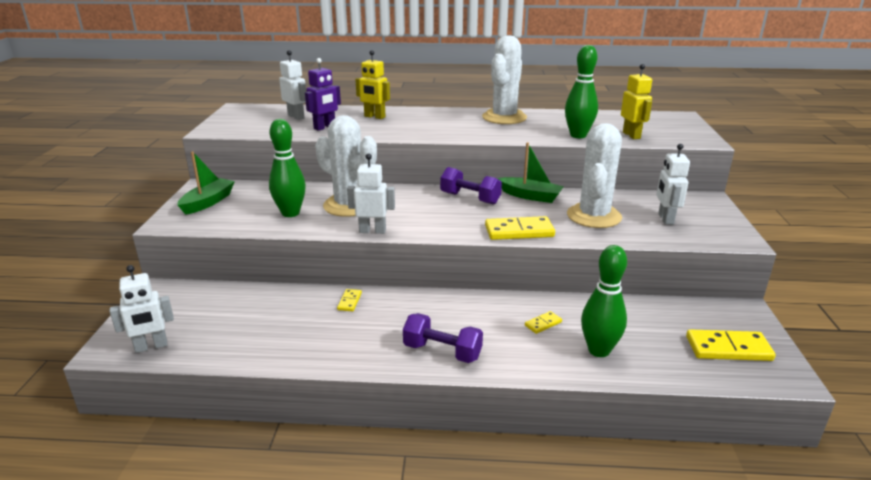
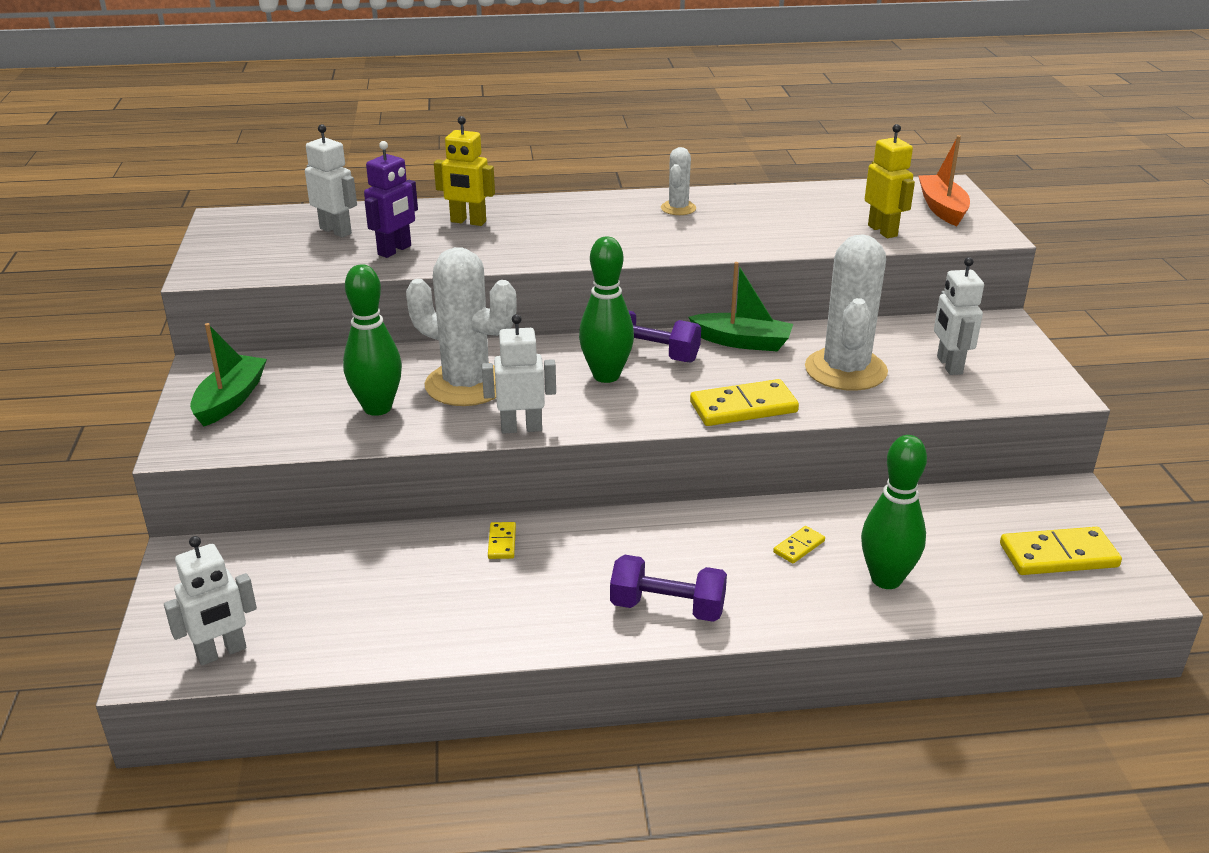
camera: 10 degrees left, 5 degrees up
white cactus [482,35,527,124] -> white cactus [661,147,696,215], size x0.49
green bowling pin [565,45,598,138] -> green bowling pin moved to [579,236,634,383]
none -> orange boat [918,135,970,226]

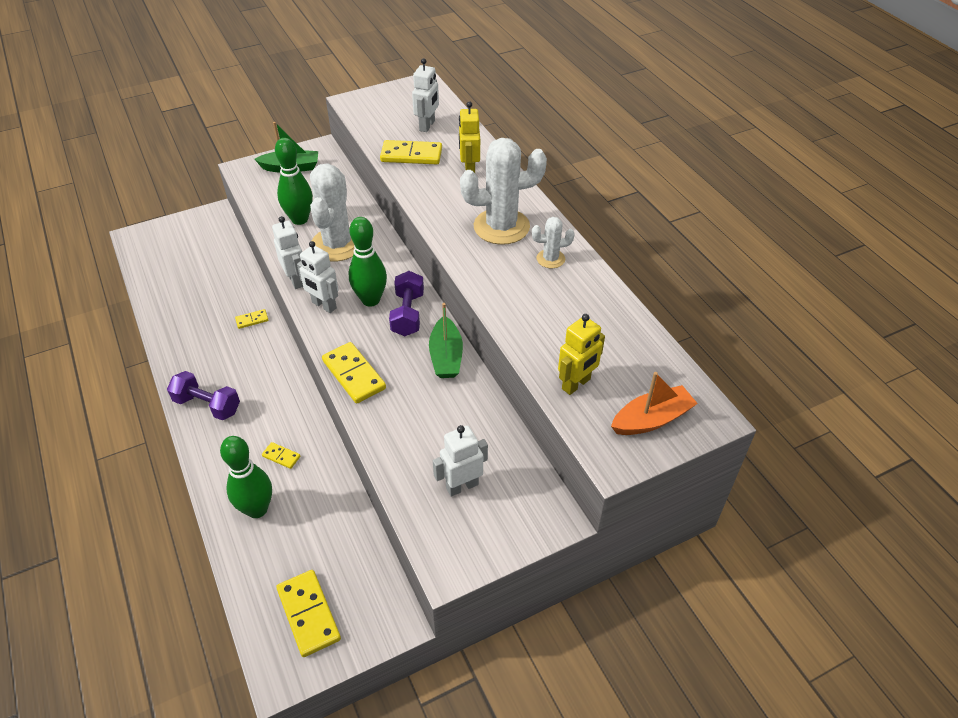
camera: 70 degrees right, 15 degrees up
white robot [164,536,257,666] -> white robot moved to [297,241,338,313]
purple robot [364,141,418,258] -> yellow domino [380,140,442,164]
purple dumbbell [610,555,727,622] -> purple dumbbell turned 60 degrees counterclockwise [167,371,240,420]
white cactus [805,234,888,391] -> white cactus moved to [460,138,547,245]

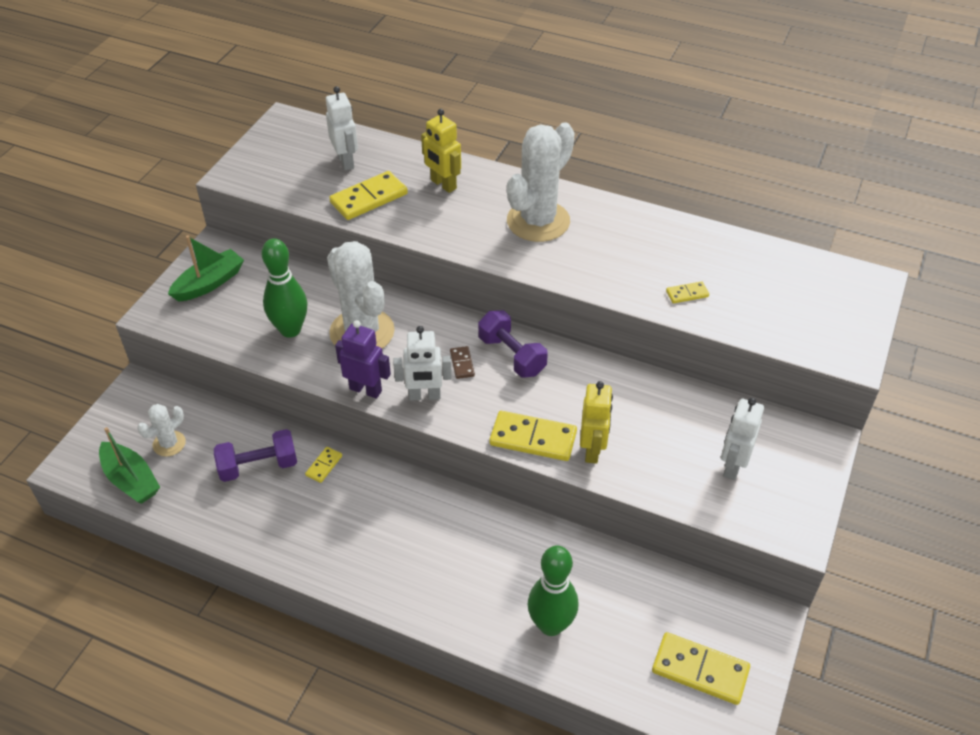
camera: 40 degrees left, 0 degrees up
purple dumbbell [167,371,240,420] -> purple dumbbell moved to [214,429,297,482]
yellow domino [262,442,300,469] -> yellow domino moved to [666,281,709,303]
white robot [272,216,303,289] -> purple robot [335,320,391,399]
green bowling pin [349,217,387,307] -> brown domino [450,346,475,379]
green boat [429,303,463,378] -> green boat moved to [99,427,160,504]
white cactus [532,217,575,268] -> white cactus moved to [137,404,186,457]
yellow robot [558,314,605,395] -> yellow robot moved to [580,381,613,464]
orange boat [611,372,698,435] -> none

